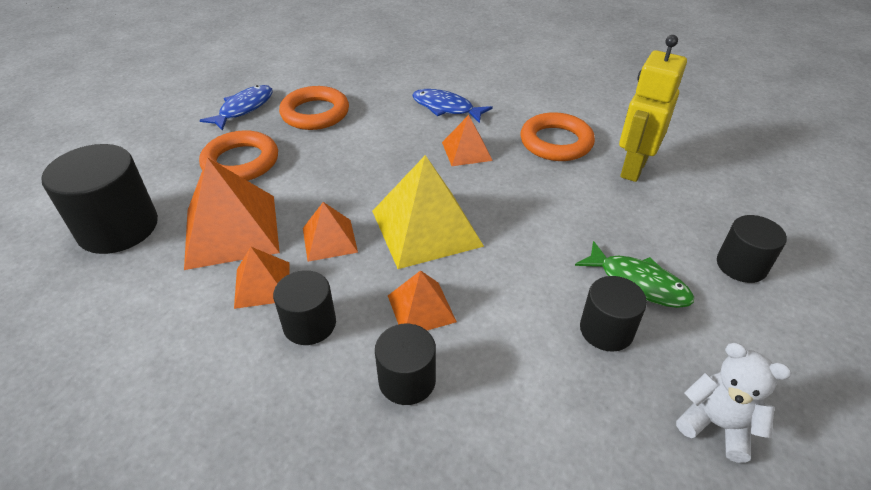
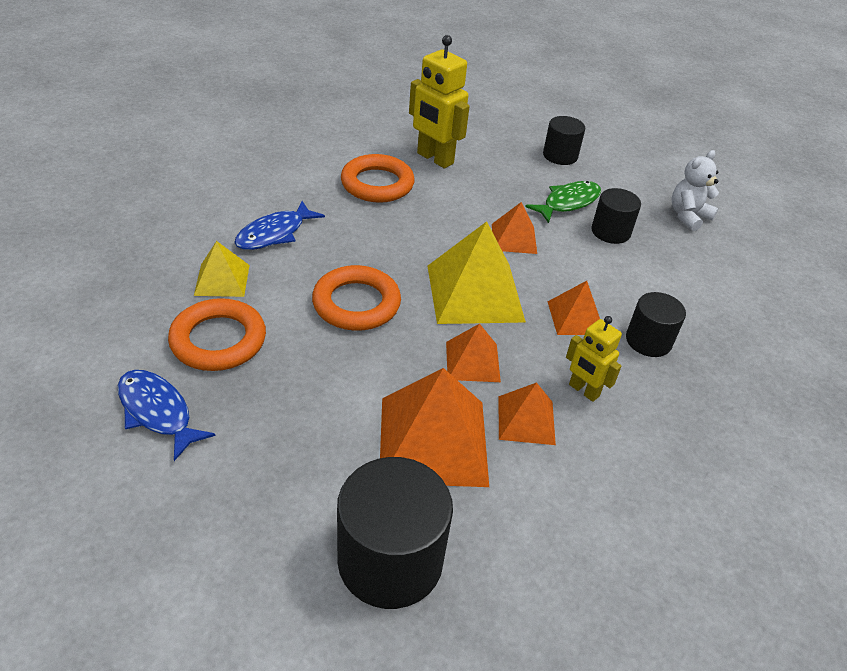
camera: 80 degrees left, 0 degrees up
orange ring [199,130,278,181] -> orange ring moved to [312,265,401,331]
black cylinder [273,270,336,345] -> yellow robot [566,316,622,402]
orange pyramid [442,115,493,166] -> orange pyramid moved to [492,202,537,254]
none -> yellow pyramid [194,241,250,297]

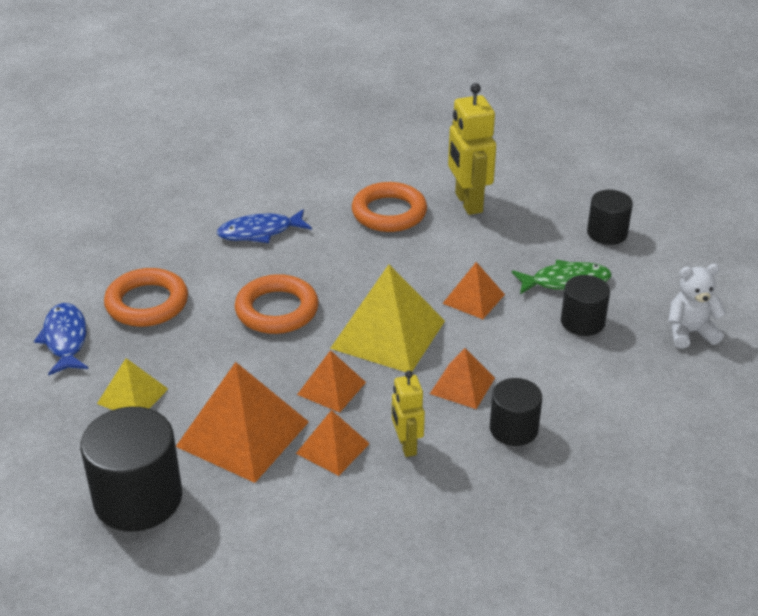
camera: 35 degrees right, 5 degrees down
yellow pyramid [194,241,250,297] -> yellow pyramid moved to [97,358,168,410]

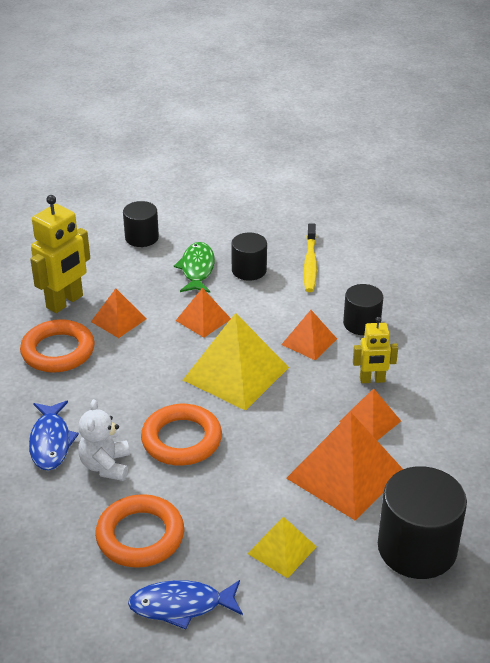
camera: 80 degrees left, 0 degrees up
orange pyramid [297,350,366,413] -> orange pyramid moved to [91,289,146,338]
yellow robot [448,83,496,215] -> yellow robot turned 45 degrees counterclockwise [30,195,90,313]
white teddy bear [668,264,727,349] -> white teddy bear moved to [79,399,130,481]
none -> yellow toothbrush [304,223,317,292]

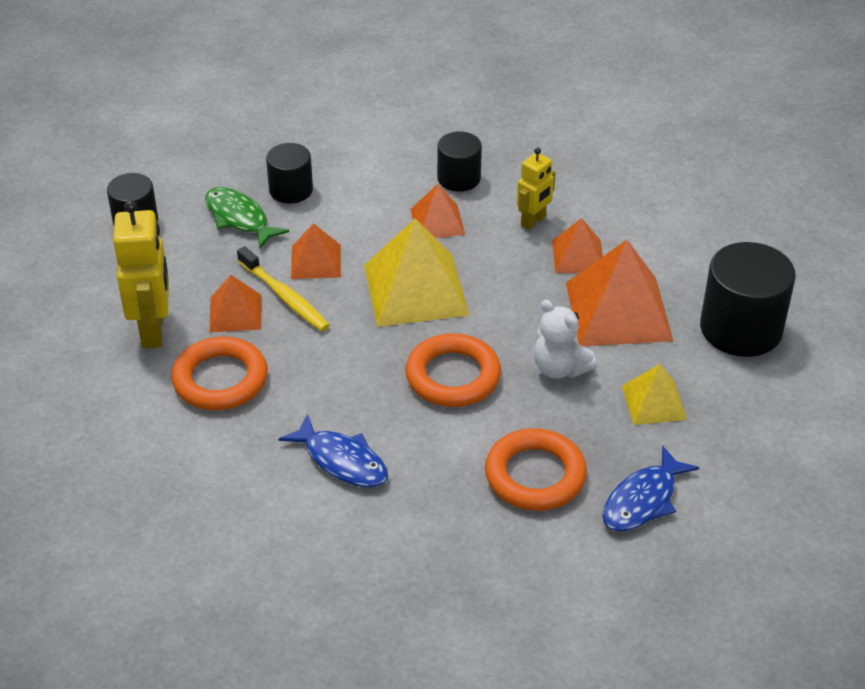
camera: 45 degrees left, 5 degrees up
white teddy bear [79,399,130,481] -> white teddy bear moved to [534,300,597,379]
yellow toothbrush [304,223,317,292] -> yellow toothbrush moved to [237,246,330,331]

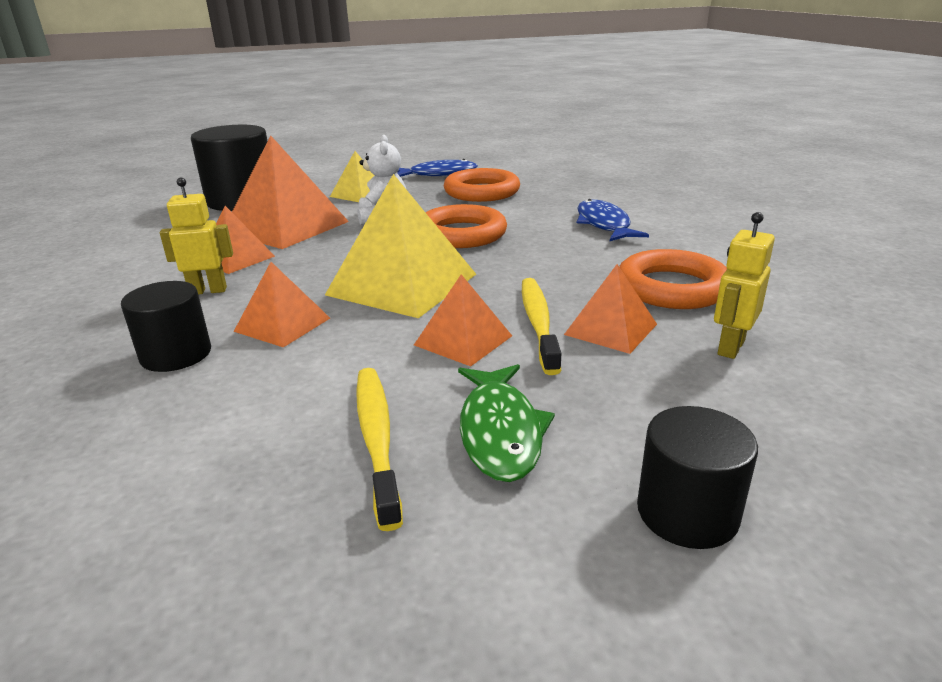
camera: 140 degrees left, 15 degrees down
yellow robot [113,200,169,348] -> yellow robot [714,212,775,359], size x0.59
black cylinder [266,143,313,203] -> yellow toothbrush [356,368,403,531]

